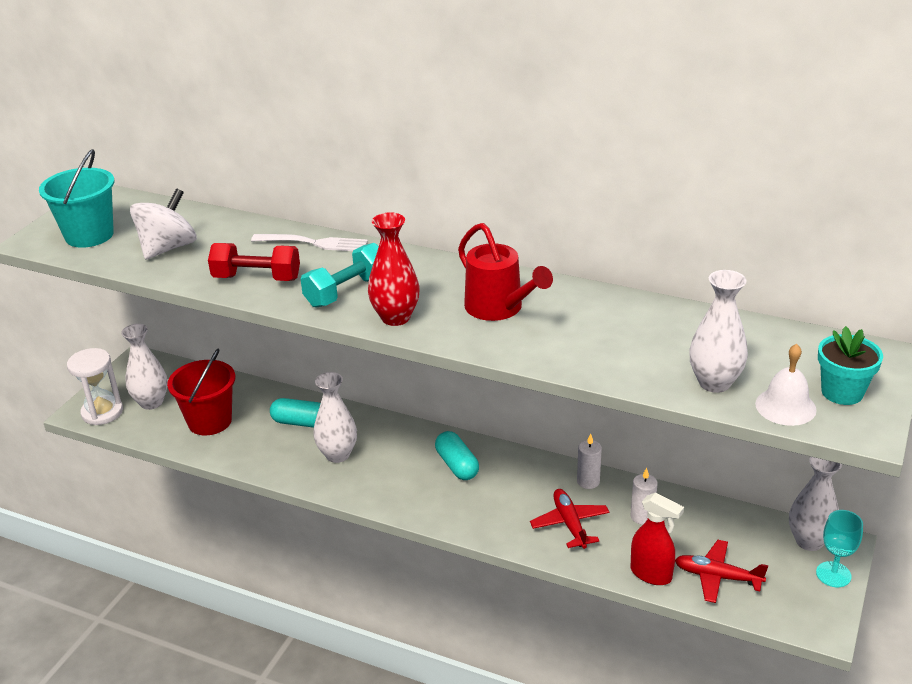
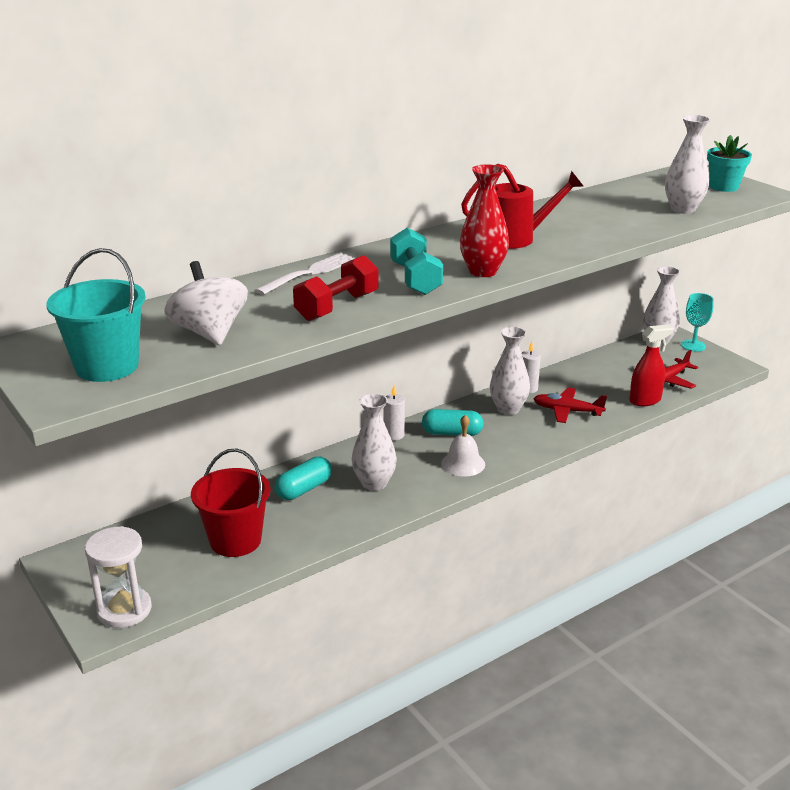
camera: 60 degrees left, 5 degrees down
white vase [121,324,168,410] -> white vase moved to [490,327,530,415]
white candle [631,467,658,525] -> white candle moved to [383,385,405,440]
white bell [755,344,817,426] -> white bell moved to [441,415,485,476]

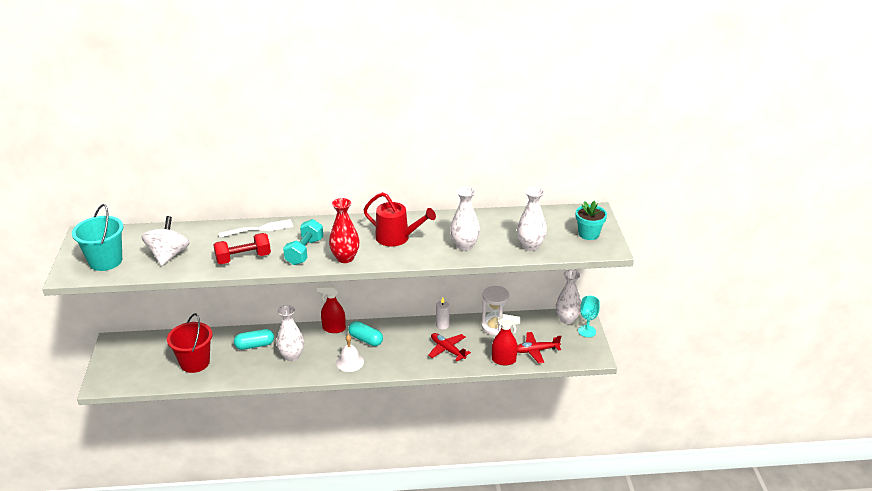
camera: 30 degrees right, 5 degrees up
white hourglass [85,526,152,628] -> white hourglass moved to [481,286,510,335]
white candle [383,385,405,440] -> red spray bottle [317,284,346,333]
white vase [490,327,530,415] -> white vase moved to [450,186,480,251]

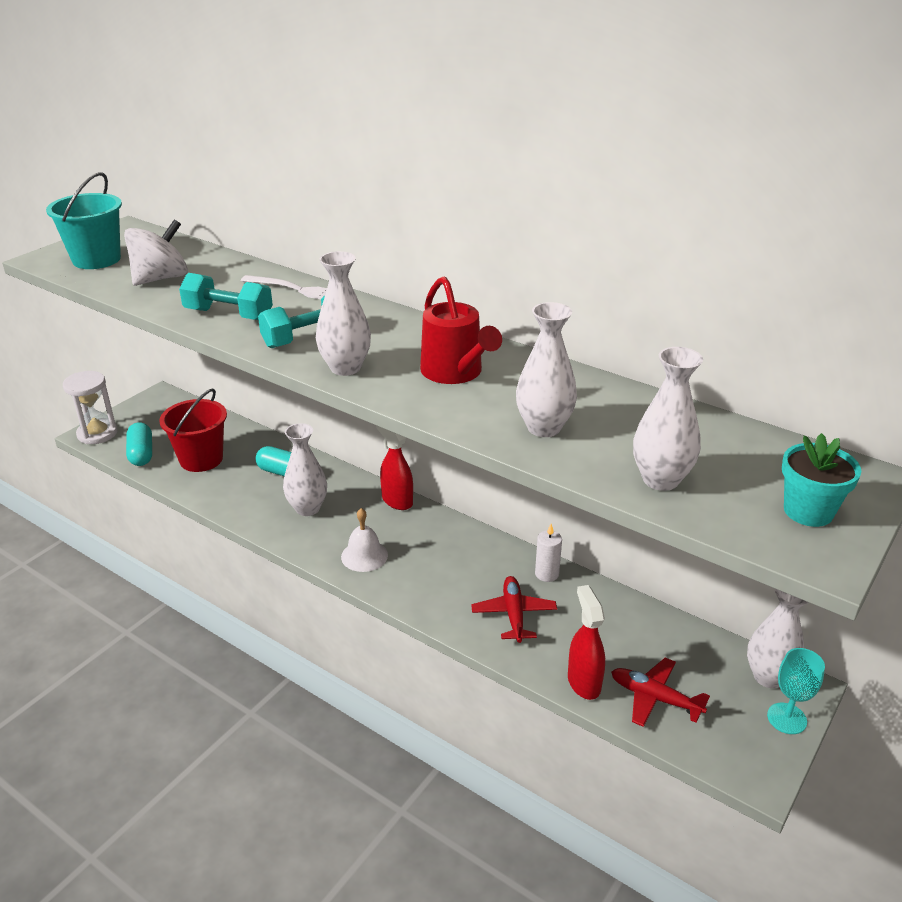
camera: 40 degrees right, 0 degrees up
red dumbbell [213,233,271,264] -> turquoise dumbbell [179,273,273,320]
red vase [329,198,360,263] -> white vase [316,251,371,376]
turquoise capsule [348,321,383,346] -> turquoise capsule moved to [126,422,152,466]
white hourglass [481,286,510,335] -> white hourglass moved to [63,371,118,444]
red spray bottle [492,314,520,365] -> red spray bottle turned 150 degrees counterclockwise [568,585,605,700]

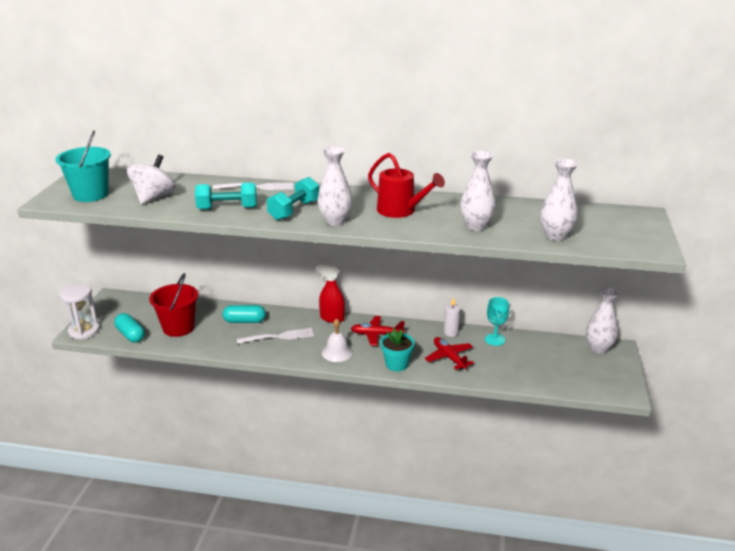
camera: 25 degrees left, 5 degrees down
white vase [283,423,327,516] -> white fork [237,328,314,344]
red spray bottle [568,585,605,700] -> none
red plane [611,658,710,727] -> red plane moved to [351,316,405,346]
turquoise goblet [767,648,825,734] -> turquoise goblet moved to [485,297,509,346]
turquoise flower pot [782,433,861,527] -> turquoise flower pot moved to [381,329,415,371]

